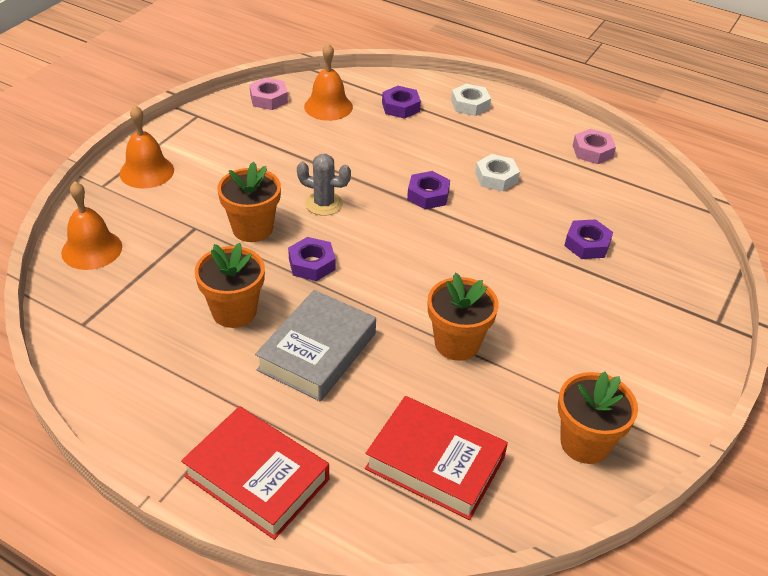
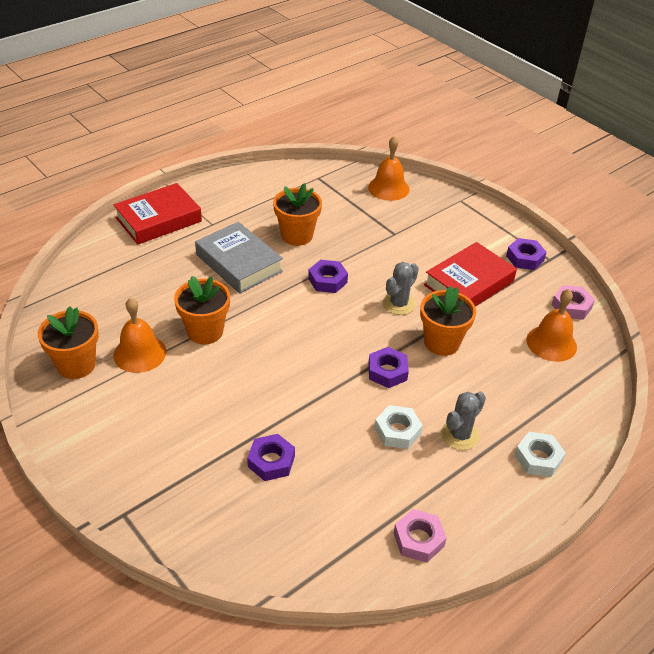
camera: 110 degrees right, 0 degrees up
orange bell [119,105,174,189] -> orange bell moved to [113,298,166,373]
orange flower pot [218,162,281,242] -> orange flower pot moved to [420,286,476,356]
red book [365,396,508,520] -> red book moved to [424,242,517,306]
purple nut [382,86,421,119] -> purple nut moved to [506,238,547,270]
none -> grey cactus [441,392,486,450]

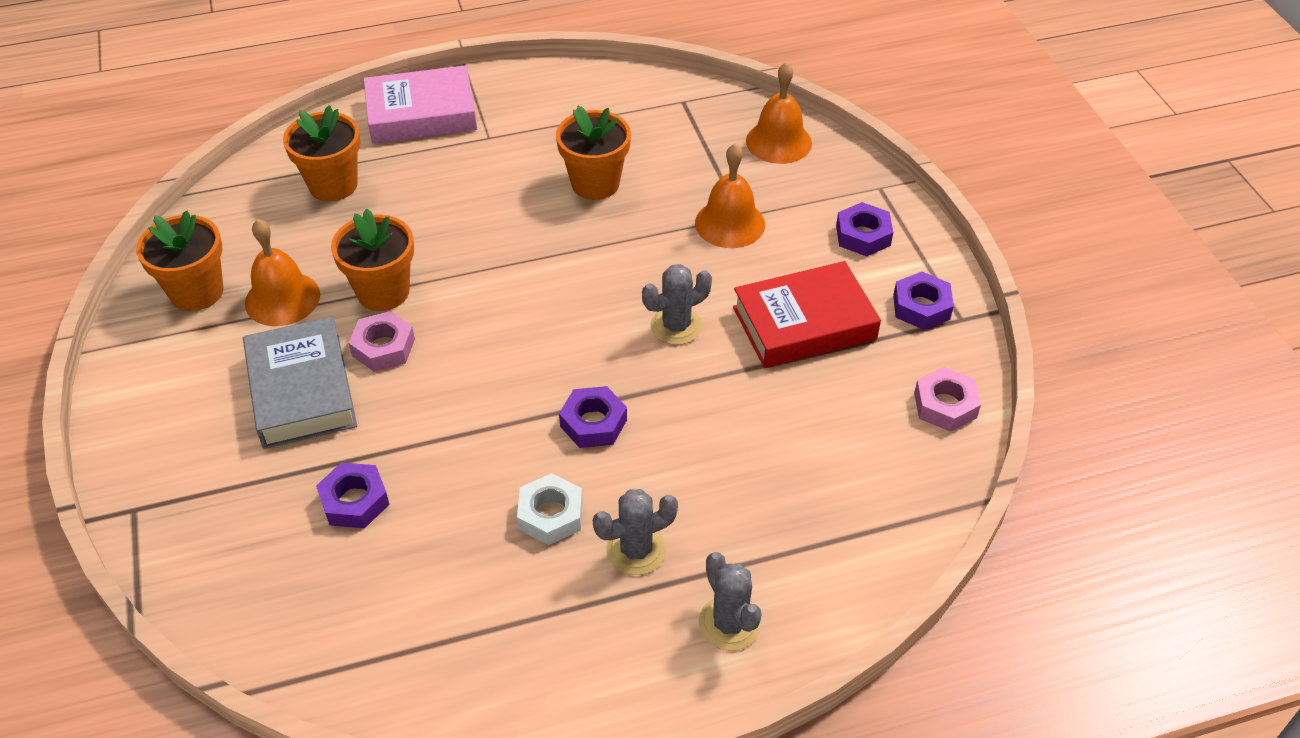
camera: 25 degrees right, 5 degrees up
red book [113,183,202,245] -> pink book [364,65,477,143]
grey book [195,222,283,293] -> grey book moved to [243,317,357,449]
purple nut [308,260,348,293] -> purple nut moved to [836,202,893,256]
pink nut [394,509,447,563] -> pink nut moved to [349,311,415,372]
orange flower pot [420,286,476,356] -> orange flower pot moved to [283,105,360,201]
white nut [515,432,566,477] -> grey cactus [699,552,761,651]
orange bell [526,289,577,362] -> orange bell moved to [695,144,765,248]

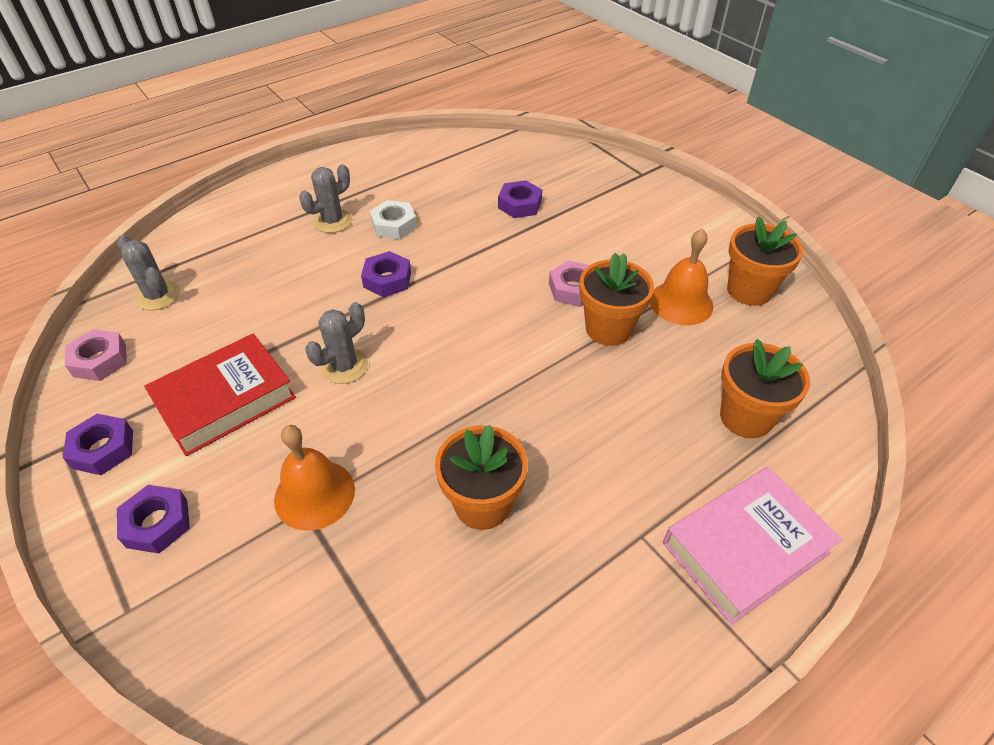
camera: 160 degrees right, 0 degrees up
grey book [243,317,357,449] -> none
grey cactus [699,552,761,651] -> grey cactus moved to [117,235,180,310]
orange bell [746,62,812,164] -> none

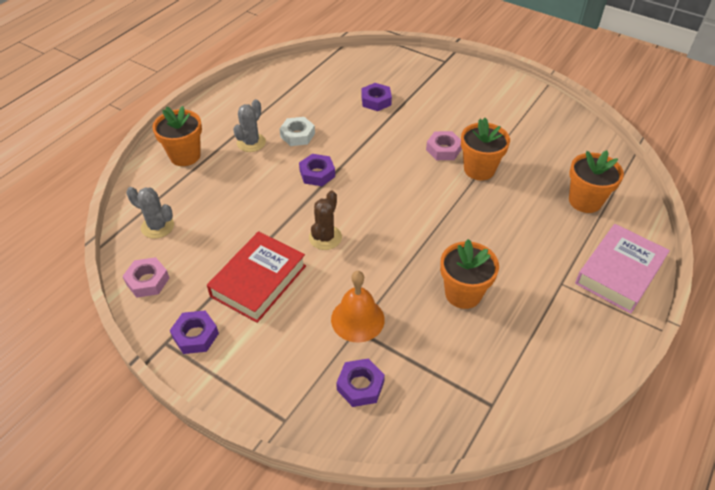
camera: 20 degrees left, 0 degrees up
purple nut [117,485,190,553] -> purple nut moved to [336,358,385,407]
grey cactus [305,302,368,384] -> brown cactus [309,191,342,250]
orange bell [650,228,713,325] -> none
orange flower pot [727,216,803,306] -> orange flower pot moved to [152,106,202,166]

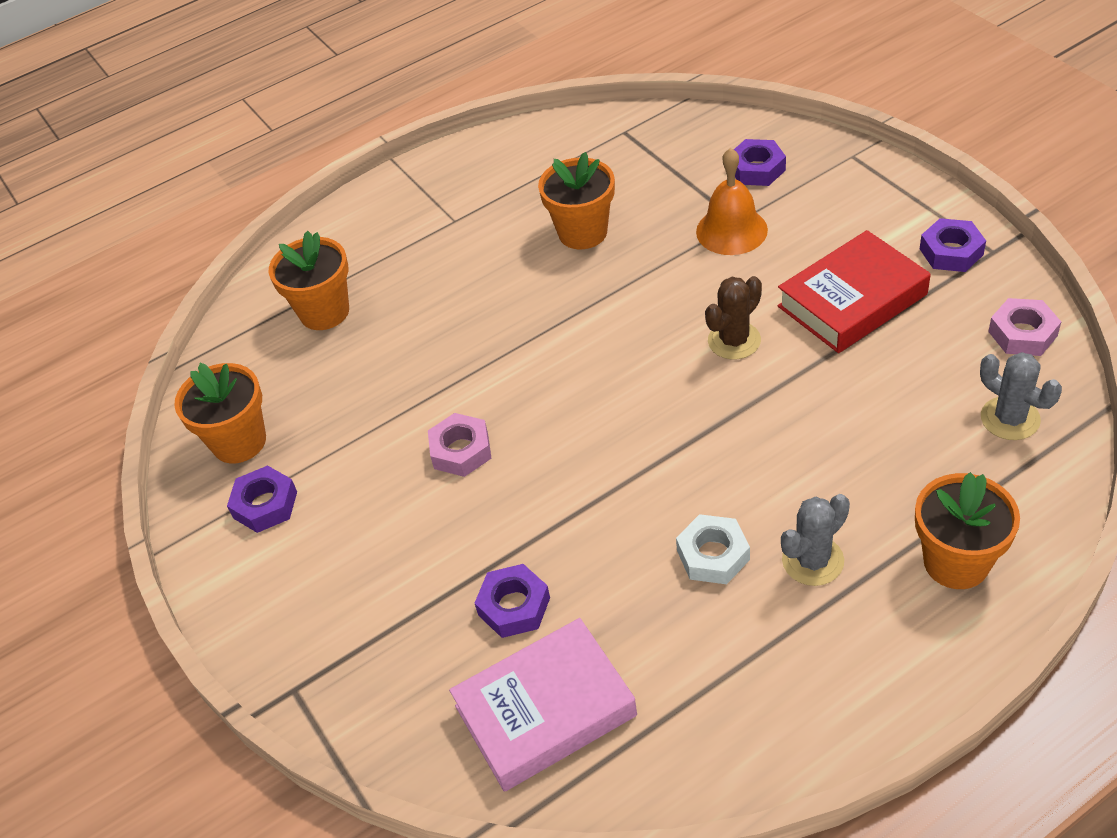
camera: 150 degrees left, 0 degrees up
purple nut [299,154,335,186] -> purple nut moved to [227,465,297,533]
orange flower pot [461,118,510,180] -> orange flower pot moved to [174,363,266,463]
pink book [575,224,670,314] -> pink book moved to [449,618,637,792]

